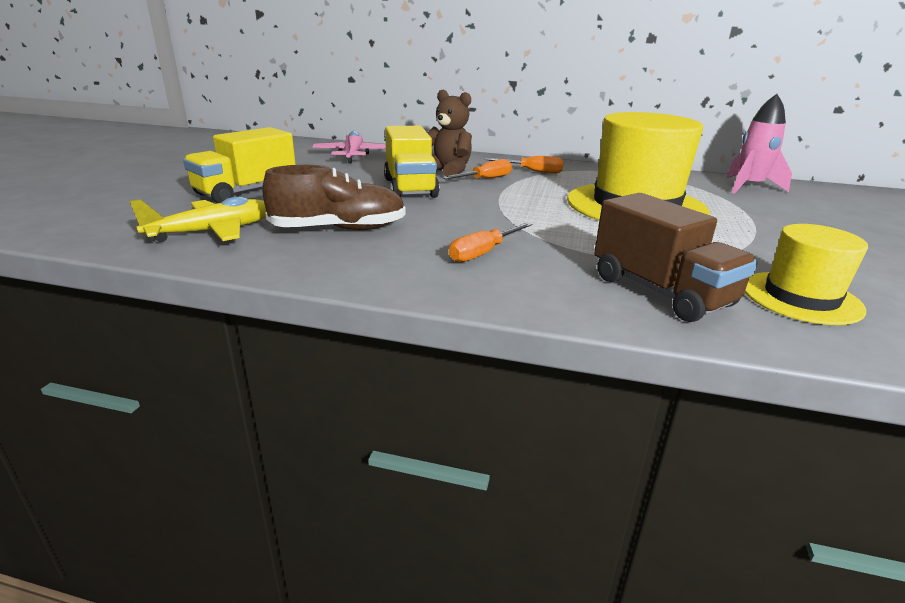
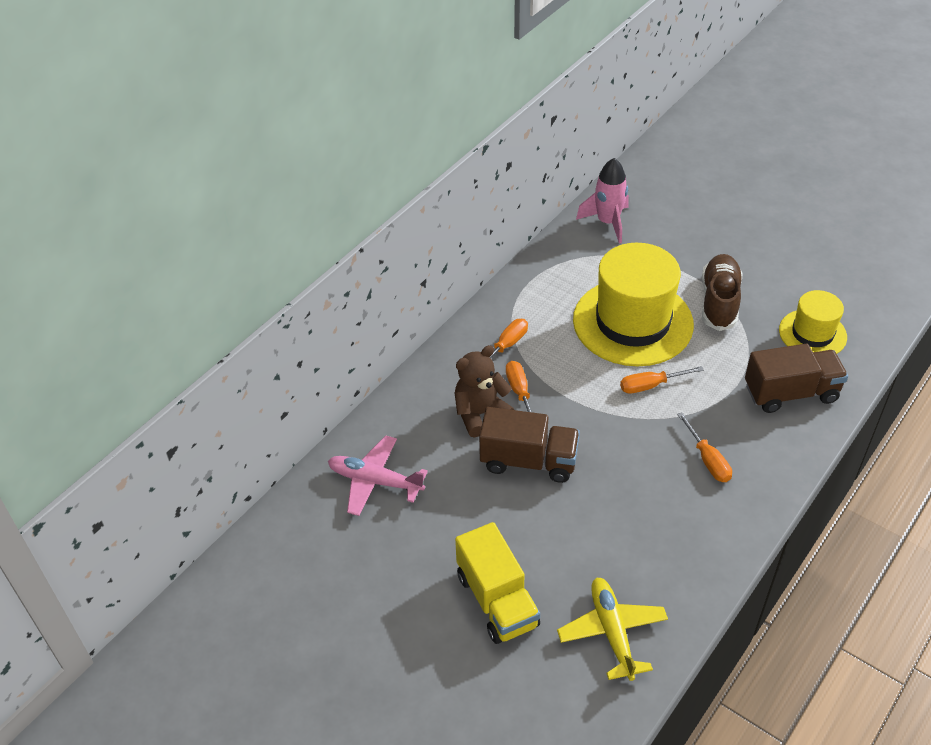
camera: 65 degrees left, 20 degrees up
brown shoe [262,165,406,230] -> brown shoe moved to [702,254,742,331]
yellow truck [384,126,440,198] -> brown truck [479,407,580,483]
none -> orange screwdriver [620,366,704,394]

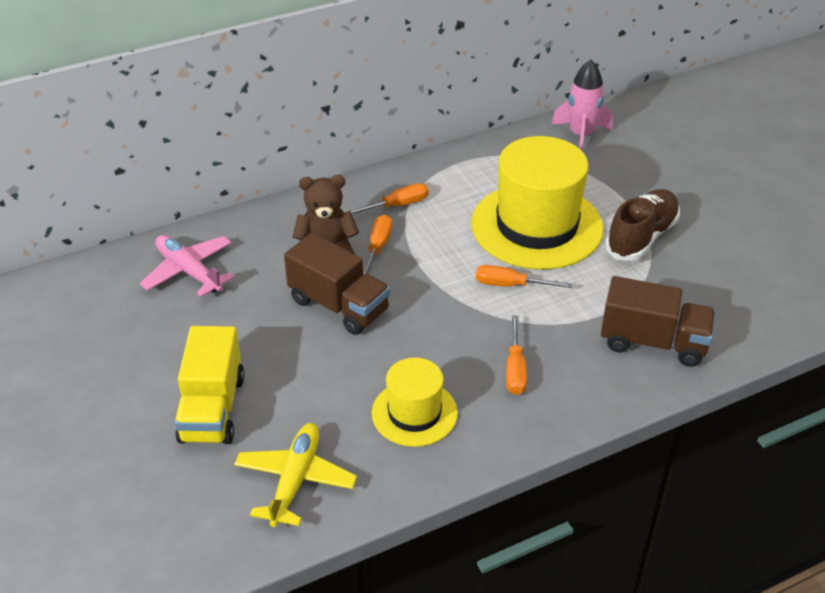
camera: 25 degrees right, 5 degrees down
yellow hat [779,290,847,354] -> yellow hat moved to [372,357,458,447]

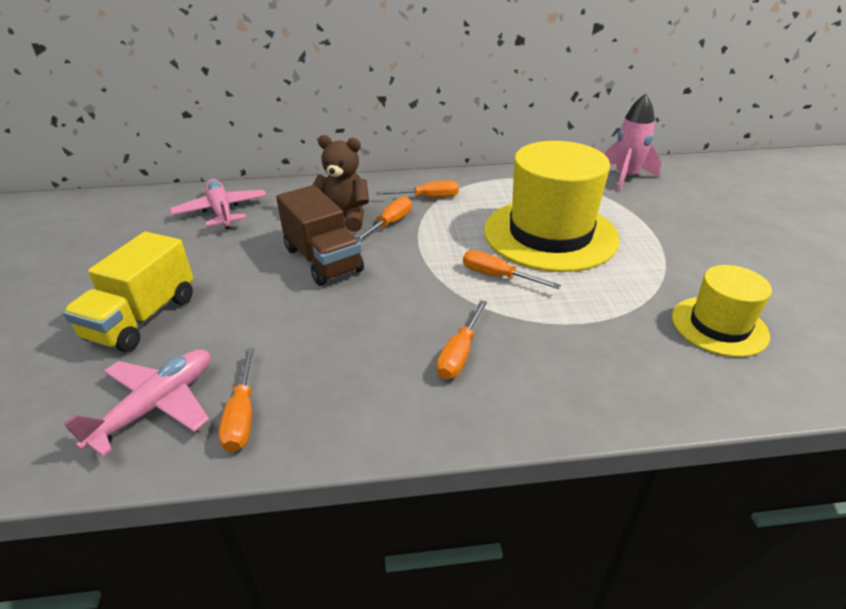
camera: 20 degrees right, 5 degrees down
yellow plane [234,423,357,527] -> pink plane [63,349,210,457]
yellow hat [372,357,458,447] -> yellow hat moved to [672,265,772,357]
brown truck [601,276,716,367] -> none
brown shoe [605,189,680,261] -> none
none -> orange screwdriver [219,348,254,452]

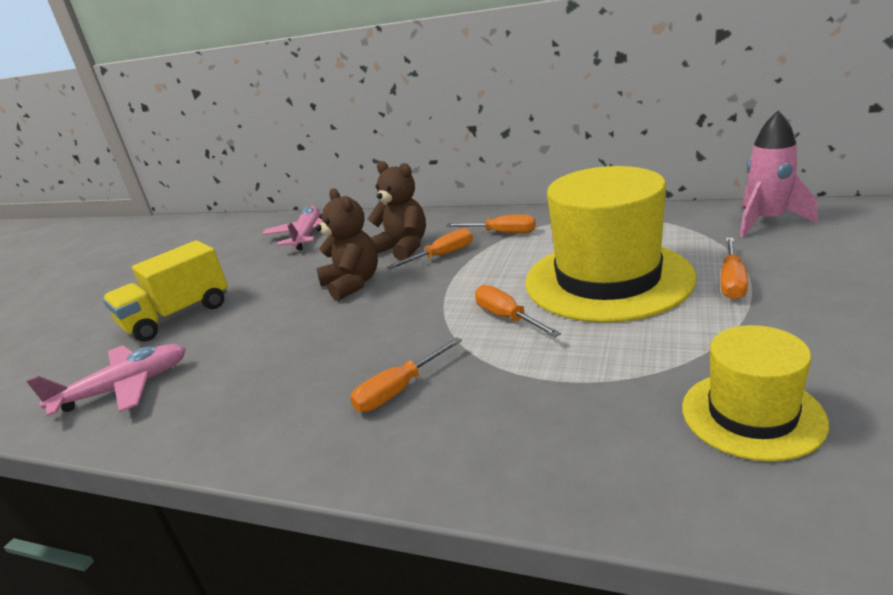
camera: 30 degrees right, 10 degrees down
orange screwdriver [219,348,254,452] -> orange screwdriver moved to [720,238,748,300]
brown truck [276,185,364,286] -> brown teddy bear [316,188,378,301]

